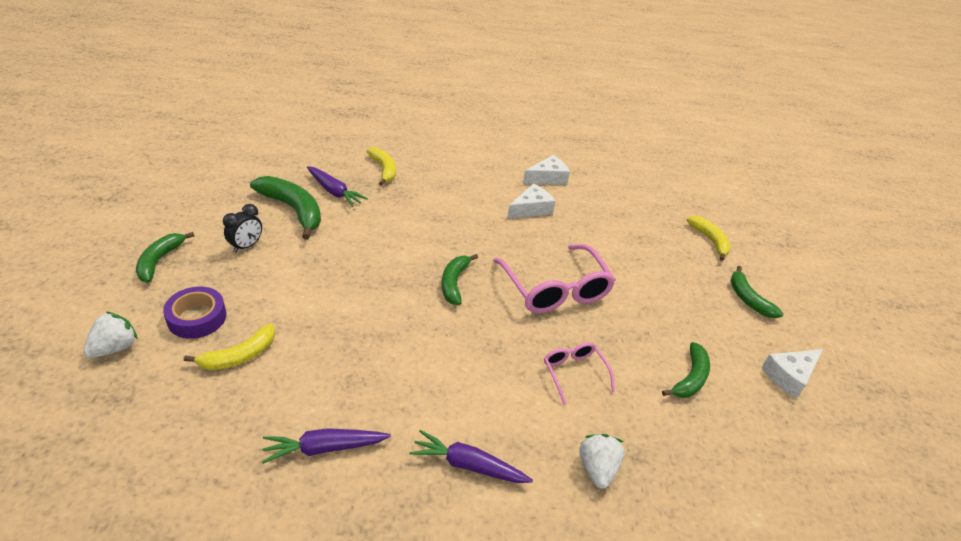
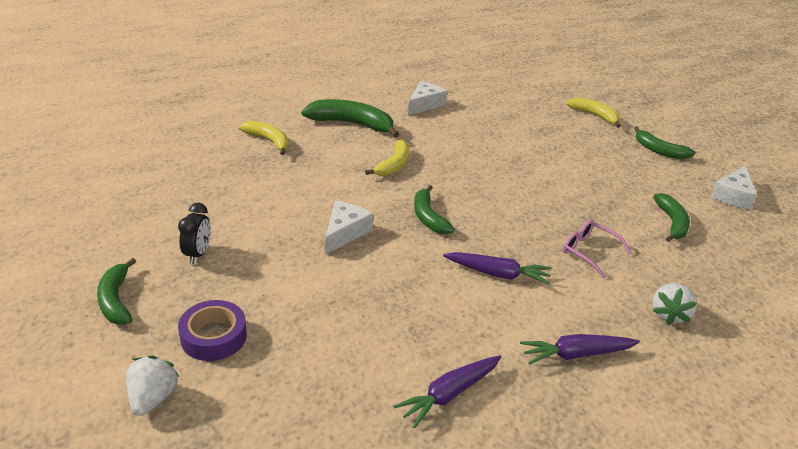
camera: 25 degrees left, 5 degrees down
yellow banana [184,323,275,370] -> yellow banana moved to [365,140,409,176]
green banana [250,176,321,240] -> green banana moved to [301,99,399,137]
purple carrot [307,166,368,207] -> purple carrot moved to [443,252,552,285]
pink glasses [493,244,616,313] -> none
white cheese [507,183,556,219] -> white cheese moved to [325,201,373,255]
white strawberry [579,434,625,489] -> white strawberry turned 135 degrees counterclockwise [652,283,697,325]

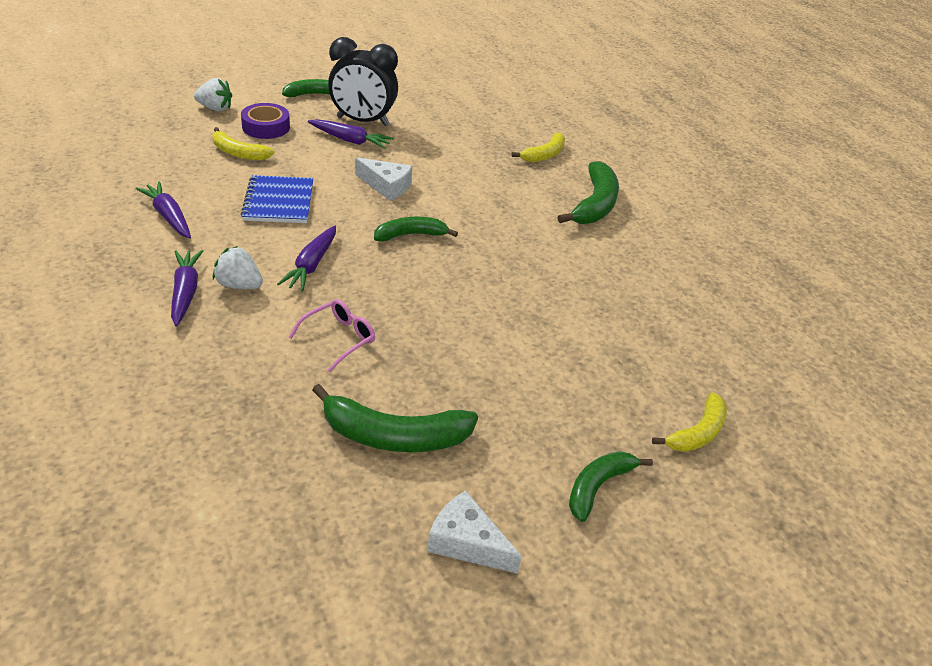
camera: 90 degrees right, 5 degrees up
black clock [178,203,211,264] -> black clock [328,37,398,126], size x1.94
yellow banana [365,140,409,176] -> yellow banana moved to [213,127,275,160]
white cheese [408,81,447,115] -> none
white strawberry [652,283,697,325] -> white strawberry moved to [213,246,263,289]
green banana [653,193,690,242] -> green banana [312,384,478,452], size x1.55
none -> blue notebook [241,175,313,223]
none -> purple carrot [308,119,394,149]

